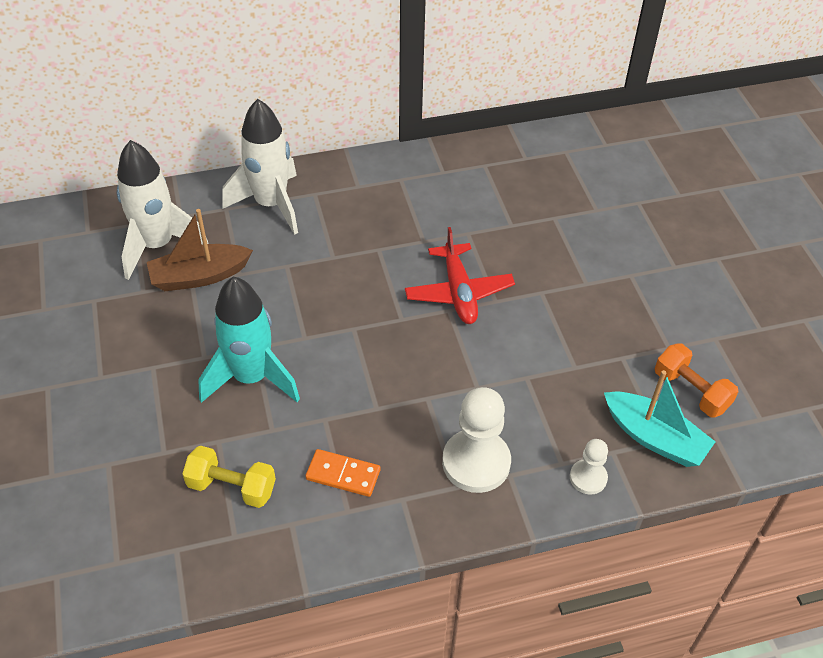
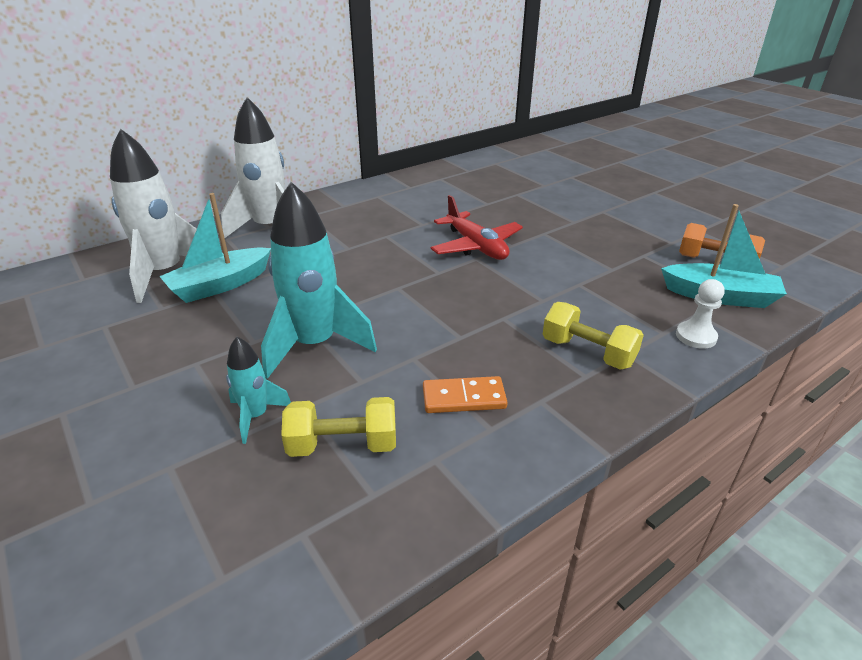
camera: 20 degrees left, 15 degrees down
brown boat [147,209,253,291] -> turquoise boat [159,193,271,303]
white pawn [442,387,511,493] -> yellow dumbbell [543,302,644,370]
none -> turquoise rocket [226,337,291,444]

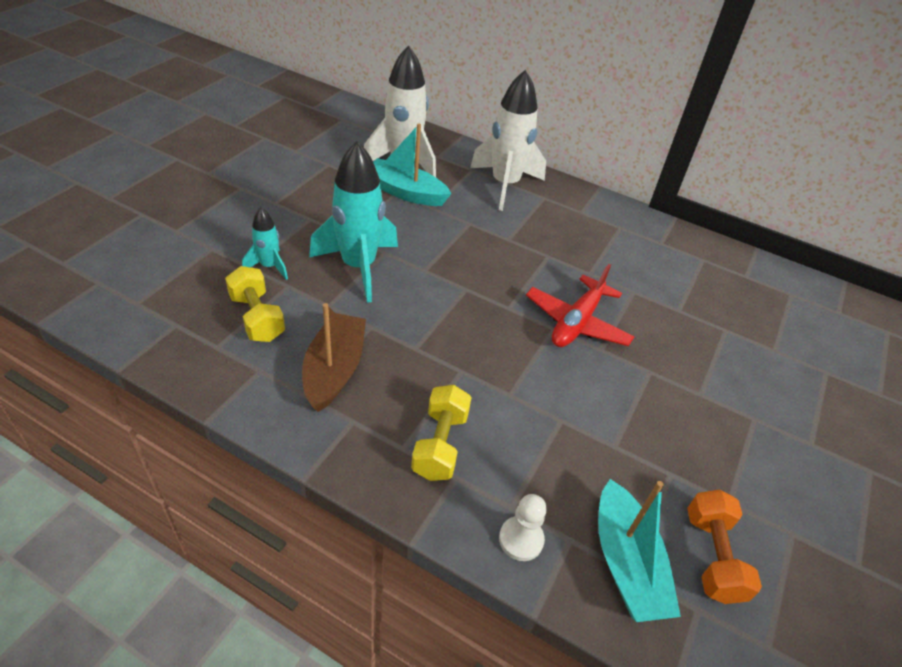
camera: 60 degrees right, 10 degrees up
orange domino [423,376,508,413] -> brown boat [302,303,366,412]

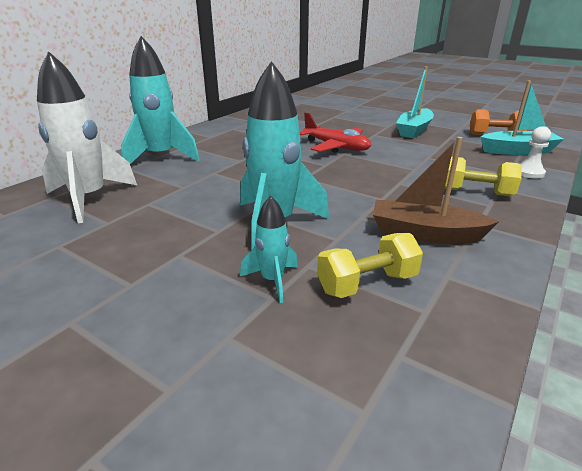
camera: 80 degrees left, 15 degrees down
turquoise boat [373,124,452,206] -> turquoise boat moved to [396,66,434,138]
white rocket [470,70,546,211] -> turquoise rocket [121,36,200,164]

